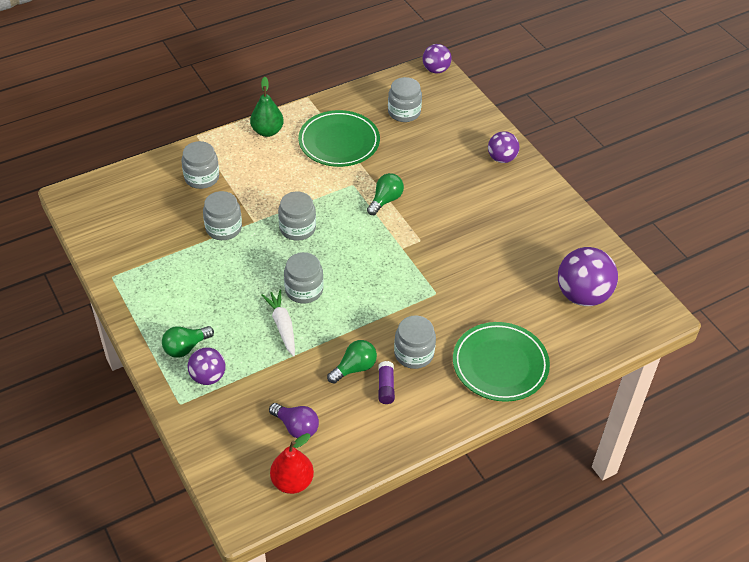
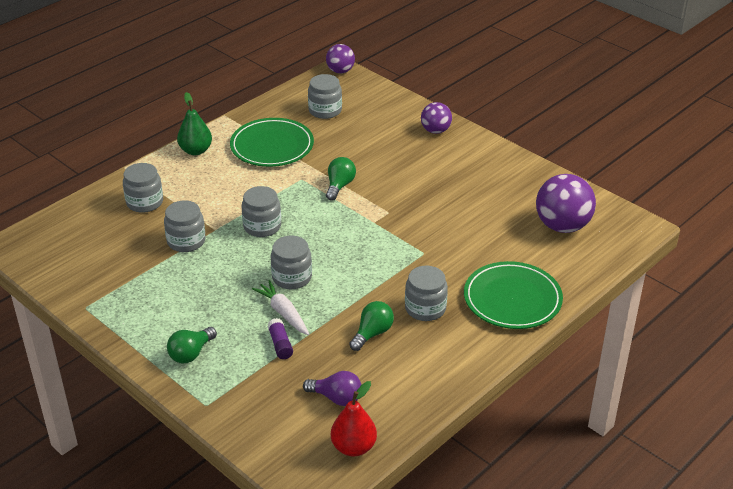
camera: 15 degrees left, 10 degrees down
purple ball [188,347,226,385] -> none
purple glue stick [378,361,395,404] -> purple glue stick moved to [267,318,293,359]

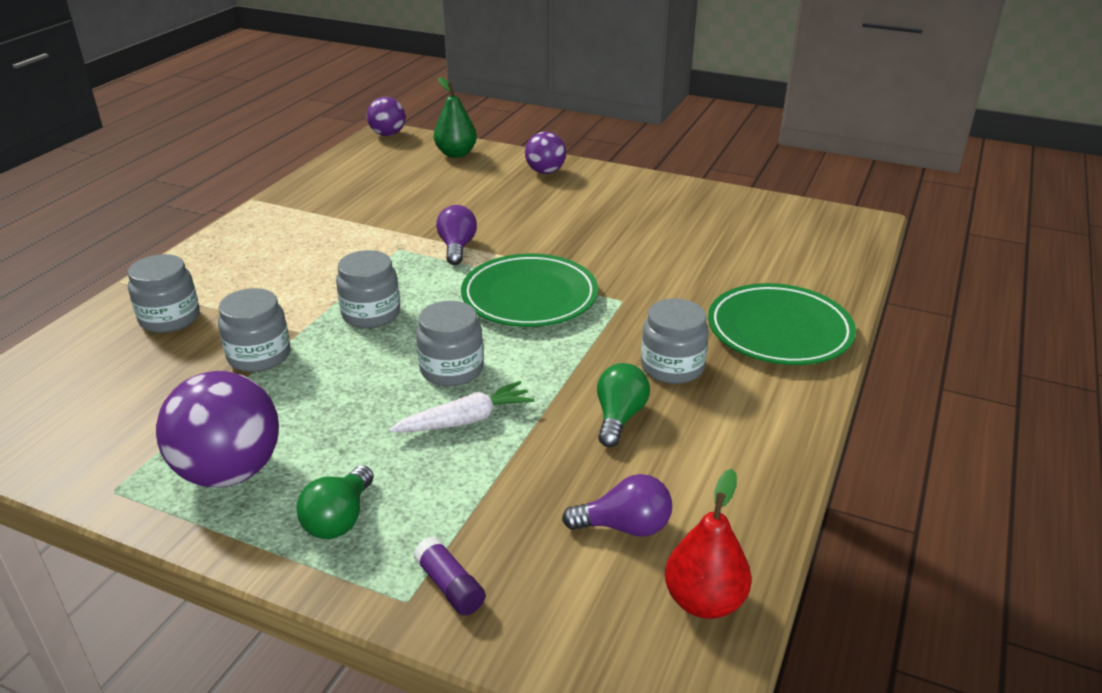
camera: 20 degrees left, 5 degrees down
green pear [177,92,212,155] -> green pear moved to [434,77,477,158]
green plate [230,118,314,167] -> green plate moved to [461,254,598,327]
white carrot [252,280,309,335] -> white carrot turned 120 degrees clockwise [389,381,534,432]
purple glue stick [267,318,293,359] -> purple glue stick moved to [413,536,486,616]
grey jar [308,74,342,119] -> none
green light bulb [326,157,356,201] -> purple light bulb [436,205,477,265]
purple ball [536,174,596,233] -> purple ball moved to [156,371,279,487]

